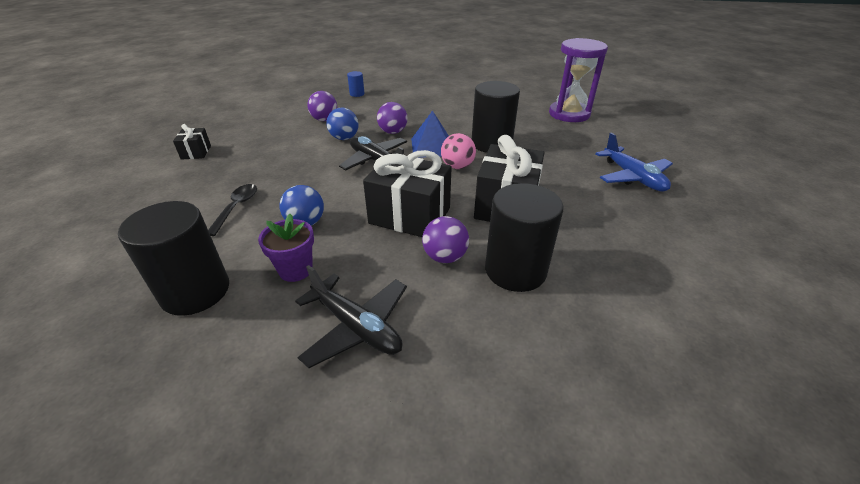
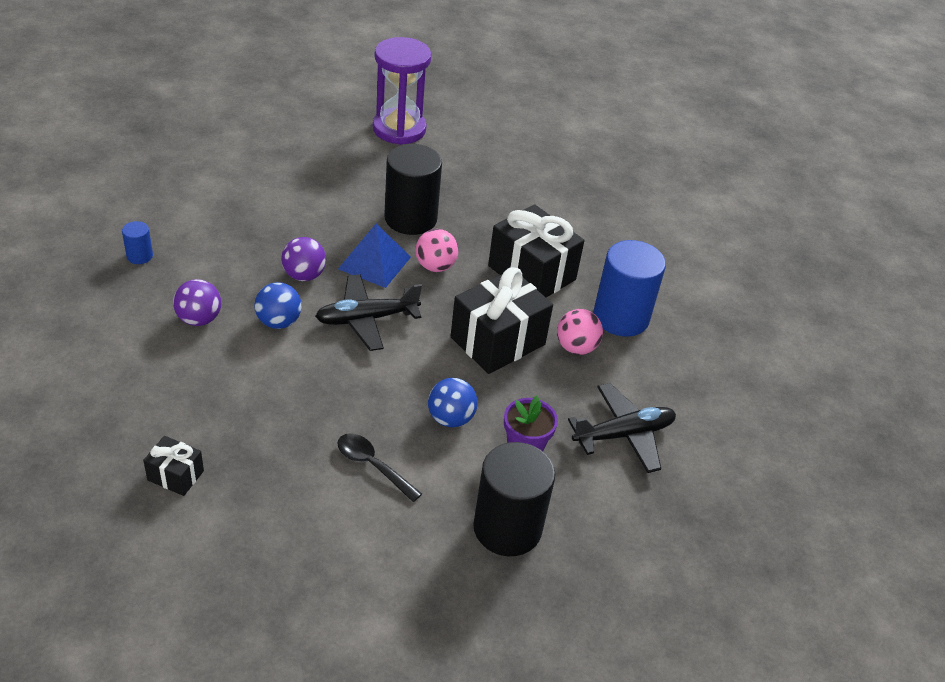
camera: 65 degrees left, 5 degrees up
purple ball [422,216,469,263] -> pink ball [557,309,603,355]
black cylinder [485,183,564,292] -> blue cylinder [593,240,666,337]
blue plane [595,133,673,191] -> none

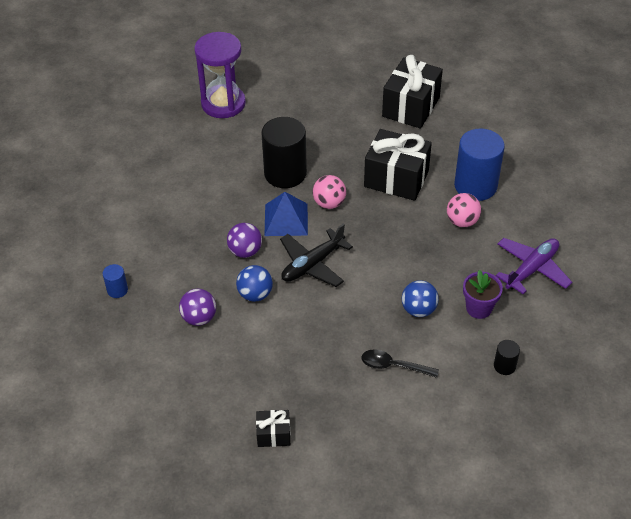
camera: 20 degrees left, 5 degrees up
black gift [451,267,553,374] -> black gift moved to [382,55,443,129]
black cylinder [473,442,555,556] -> black cylinder [494,340,520,375], size x0.45
black plane [568,383,676,473] -> purple plane [496,238,572,294]

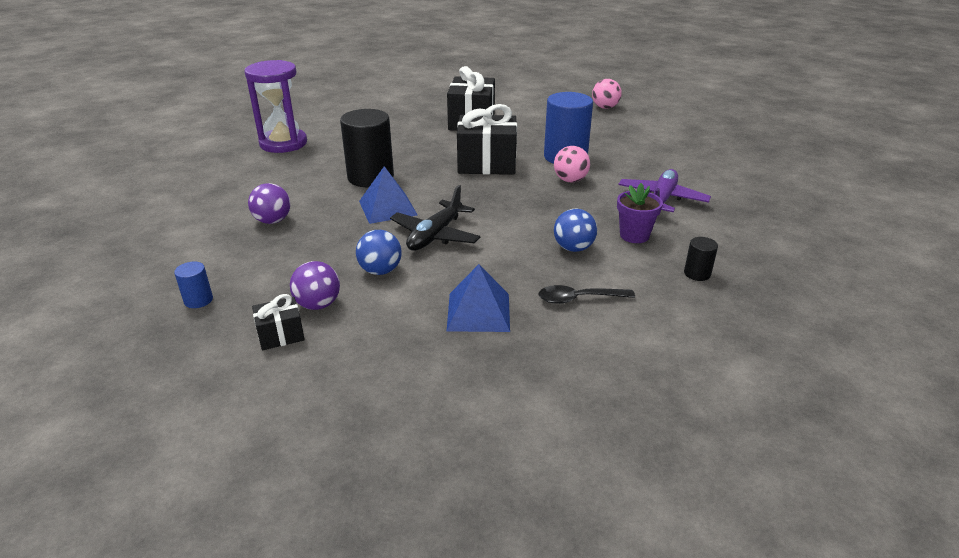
camera: 20 degrees left, 15 degrees down
purple ball [227,223,262,258] -> purple ball moved to [248,183,290,224]
black gift [256,410,290,447] -> black gift moved to [252,294,305,350]
pink ball [312,175,346,209] -> pink ball moved to [592,79,622,109]
none -> blue pyramid [447,264,510,332]

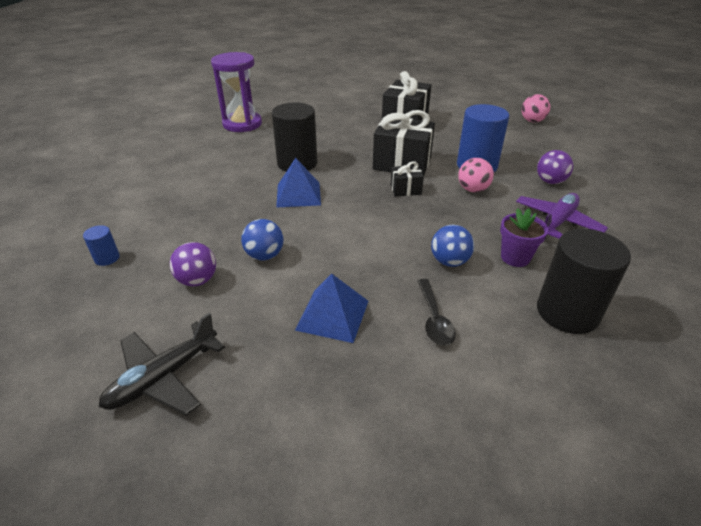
camera: 15 degrees right, 5 degrees up
purple ball [248,183,290,224] -> purple ball moved to [537,150,573,184]
black gift [252,294,305,350] -> black gift moved to [391,161,424,196]
black plane [390,185,480,251] -> black plane moved to [99,313,225,416]
black spoon [539,285,635,304] -> black spoon turned 105 degrees counterclockwise [418,279,456,346]
black cylinder [684,237,718,281] -> black cylinder [537,229,631,334], size x2.23

